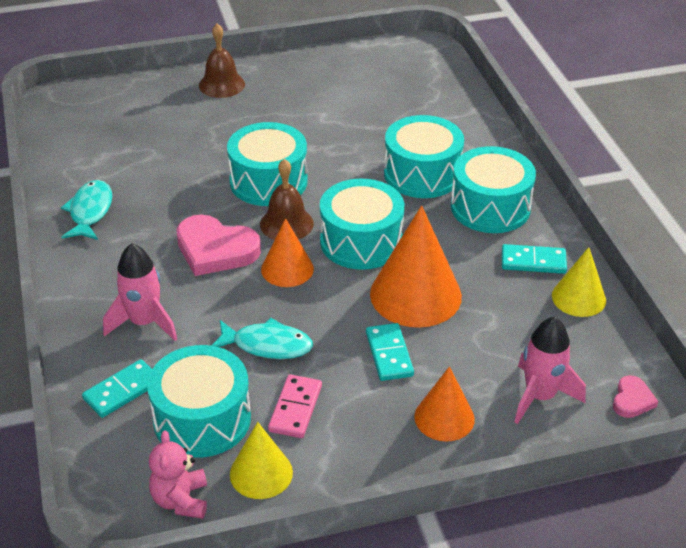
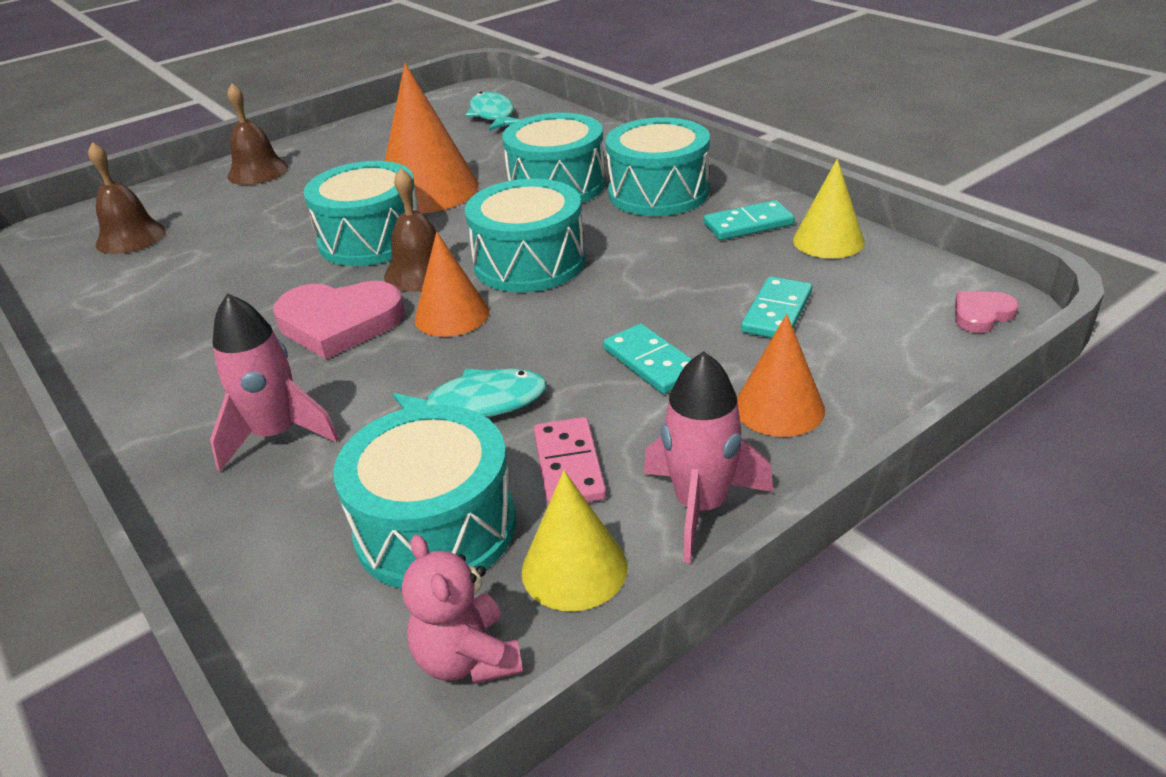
camera: 20 degrees left, 5 degrees down
turquoise fish [61,180,112,240] -> turquoise fish moved to [465,92,521,131]
turquoise domino [82,359,152,418] -> turquoise domino moved to [741,277,812,338]
orange cone [370,205,462,328] -> orange cone moved to [385,63,478,213]
pink rocket [515,317,586,424] -> pink rocket moved to [643,351,773,563]
pink heart [613,375,658,418] -> pink heart turned 120 degrees counterclockwise [955,291,1019,333]
none -> brown bell [88,142,166,254]

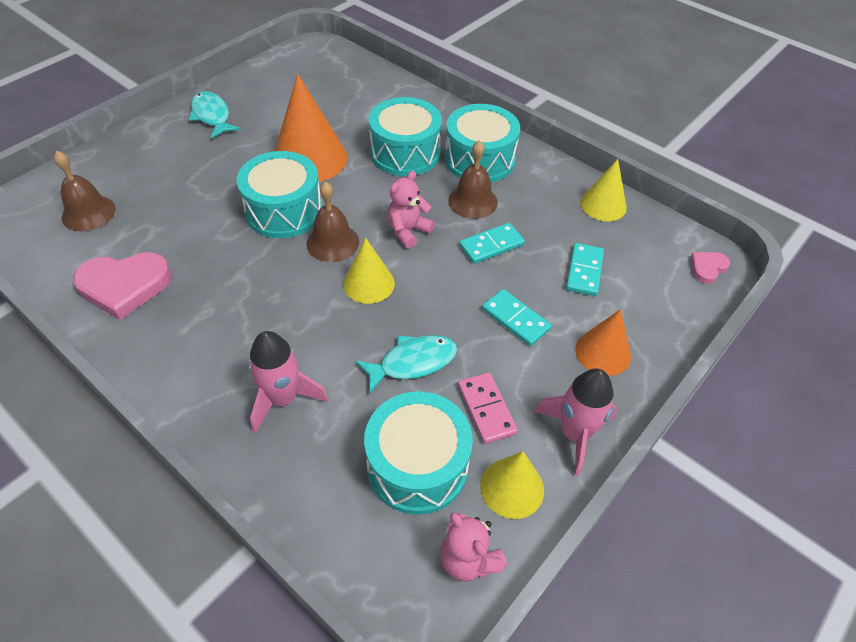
camera: 15 degrees left, 15 degrees up
brown bell [227,83,288,185] -> brown bell moved to [448,140,498,219]
pink heart [273,281,405,359] -> pink heart moved to [73,252,172,320]
orange cone [414,232,489,337] -> yellow cone [343,238,395,304]
turquoise fish [465,92,521,131] -> turquoise fish moved to [189,91,240,139]
turquoise drum [465,179,585,292] -> pink teddy bear [387,171,435,248]
turquoise domino [704,200,795,240] -> turquoise domino moved to [459,223,525,264]

